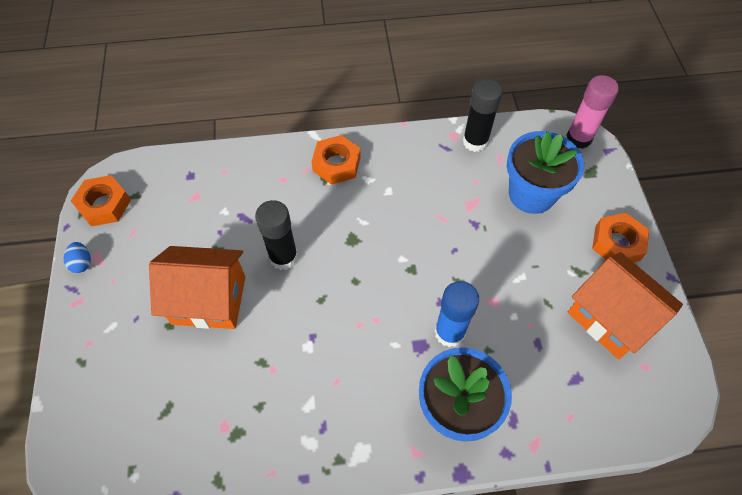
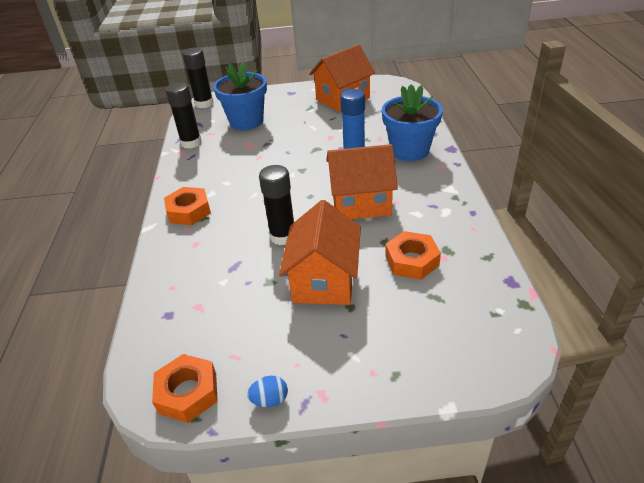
camera: 85 degrees left, 20 degrees down
pink glue stick [566,75,619,149] -> black glue stick [182,48,214,108]
orange nut [592,213,649,262] -> orange nut moved to [385,231,441,280]
none -> orange house [326,144,398,219]

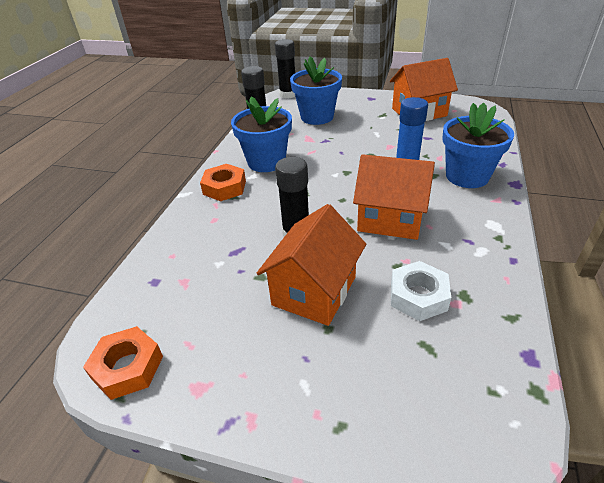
camera: 20 degrees right, 0 degrees up
blue egg [247,376,288,407] -> none
orange nut [385,231,441,280] -> white nut [391,261,451,321]
none -> blue flower pot [231,96,292,172]

